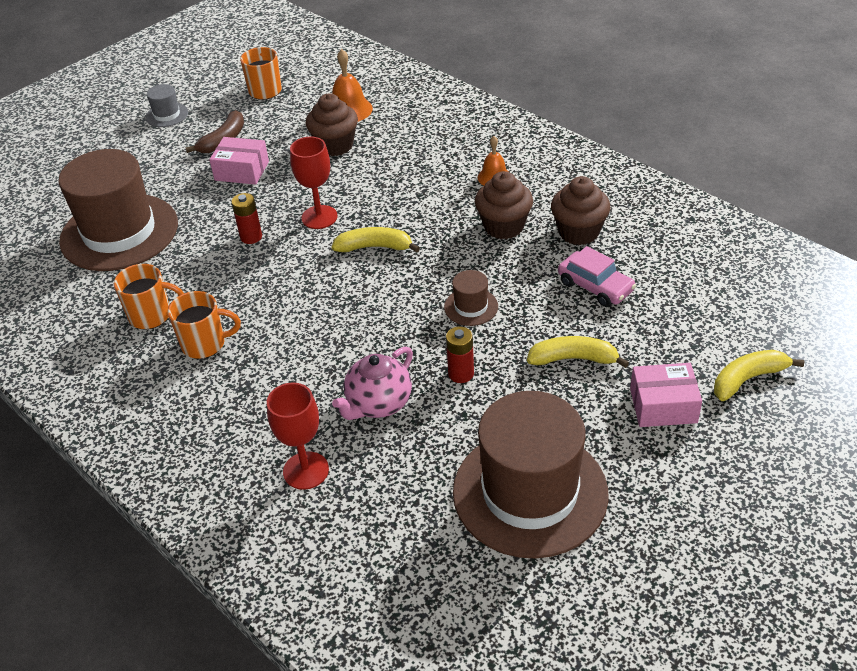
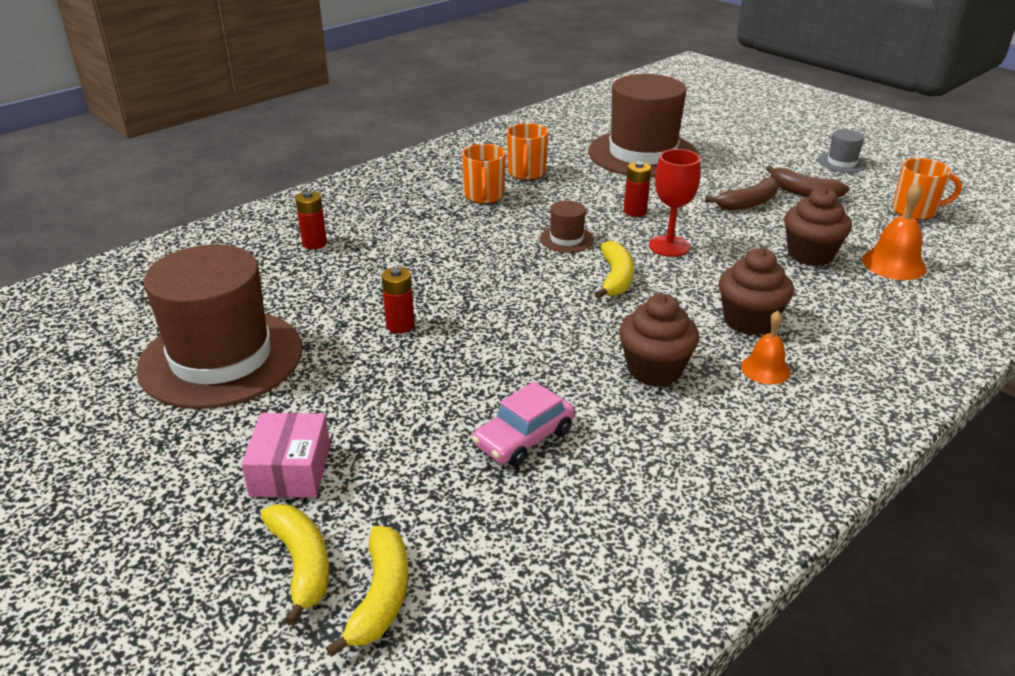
camera: 90 degrees right, 10 degrees down
pink box [209,137,269,185] -> brown banana [705,177,779,210]
red goblet [267,383,329,490] -> red battery [295,191,327,249]
pink teapot [332,347,413,420] -> none
brown hat [444,270,498,326] -> brown hat moved to [540,201,594,253]
yellow banana [527,336,629,368] -> yellow banana moved to [326,526,409,657]
brown cupcake [551,176,610,245] -> brown cupcake moved to [719,248,794,335]

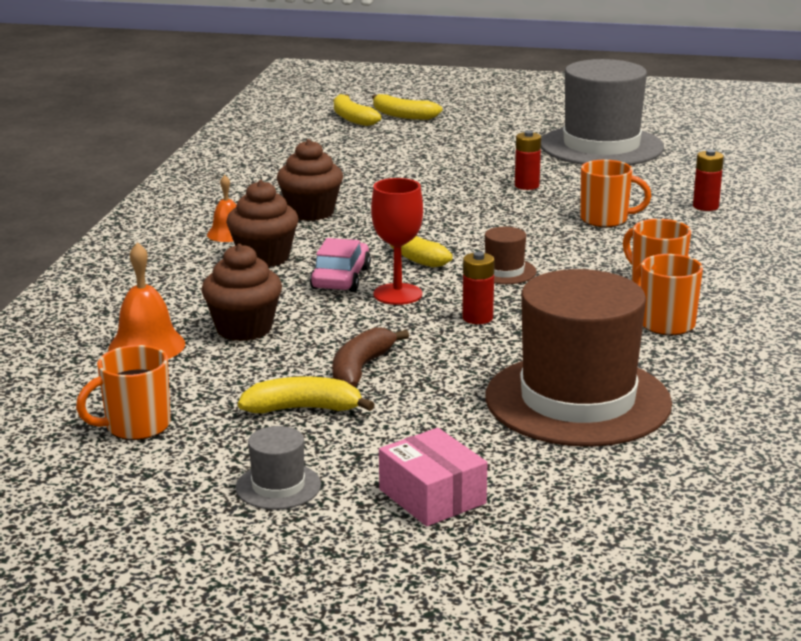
camera: 145 degrees right, 10 degrees down
brown hat [136,244,303,409] -> grey hat [541,59,664,165]
pink box [241,413,330,498] -> pink box moved to [379,428,487,526]
pink car [472,381,575,467] -> pink car moved to [310,238,371,292]
brown banana [766,165,849,198] -> yellow banana [238,377,375,413]
none -> orange mug [580,160,651,227]

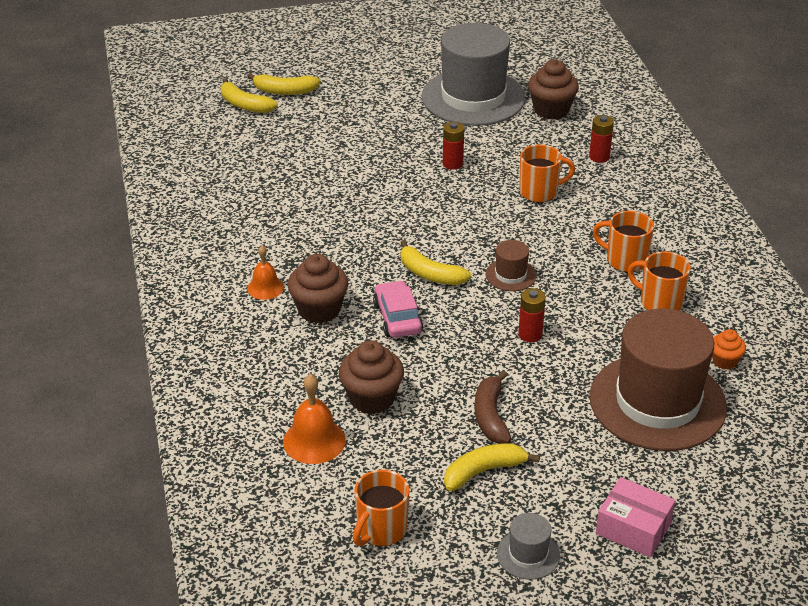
camera: 25 degrees left, 15 degrees up
brown cupcake [277,139,343,221] -> brown cupcake moved to [528,59,579,120]
red goblet [371,178,423,305] -> none
none -> orange cupcake [712,329,746,370]

